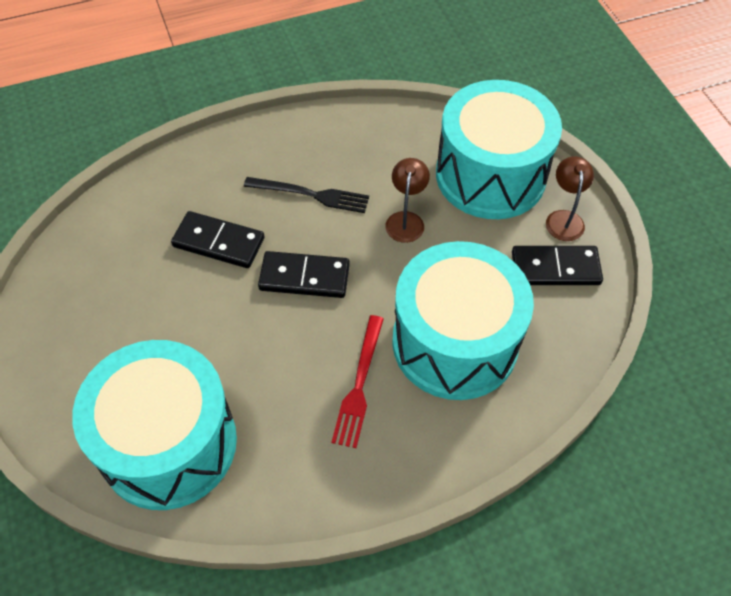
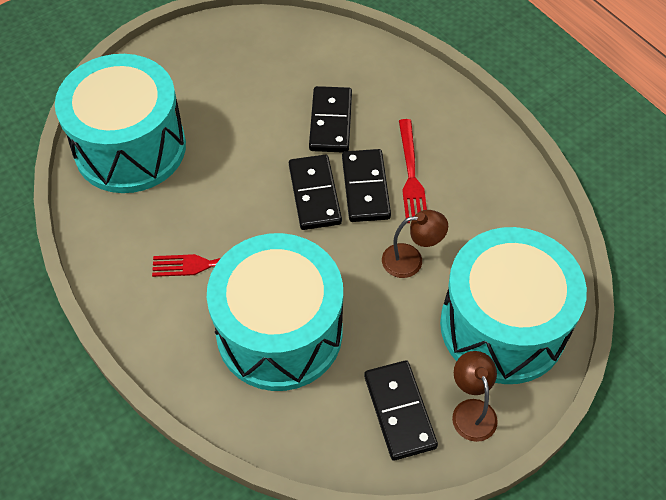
camera: 75 degrees right, 0 degrees up
black fork [244,177,369,213] -> red fork [399,119,427,223]
brown lamp [546,156,594,241] -> brown lamp turned 90 degrees counterclockwise [452,351,498,442]
none -> black domino [342,149,391,222]

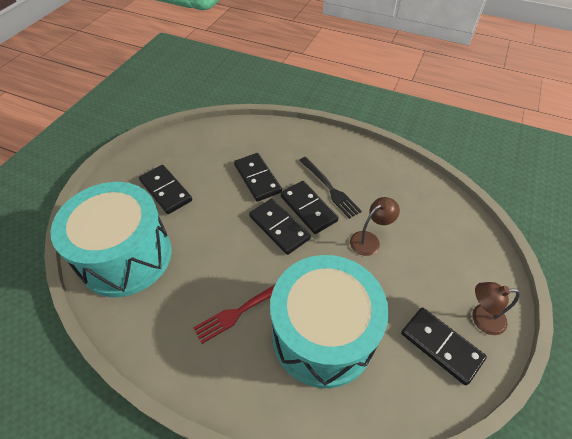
camera: 30 degrees left, 5 degrees down
red fork [399,119,427,223] -> black fork [299,157,362,219]
turquoise drum [440,227,587,384] -> none
brown lamp [452,351,498,442] -> brown lamp turned 45 degrees counterclockwise [472,282,520,335]
none -> black domino [139,165,192,214]

